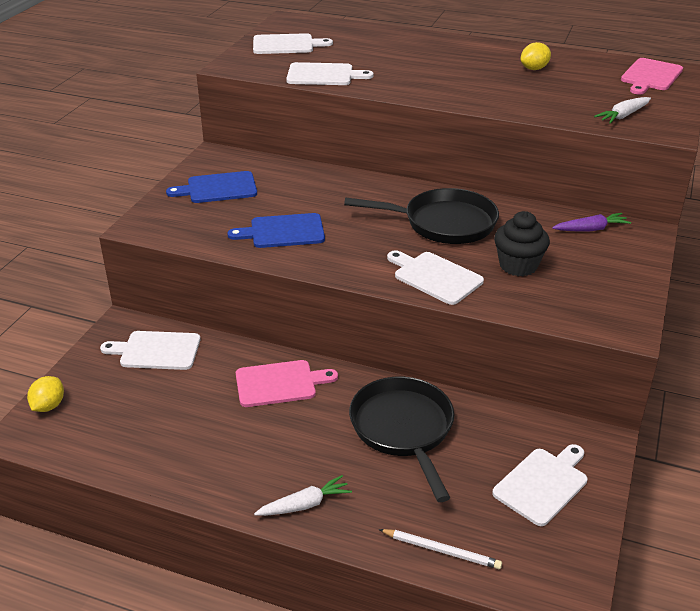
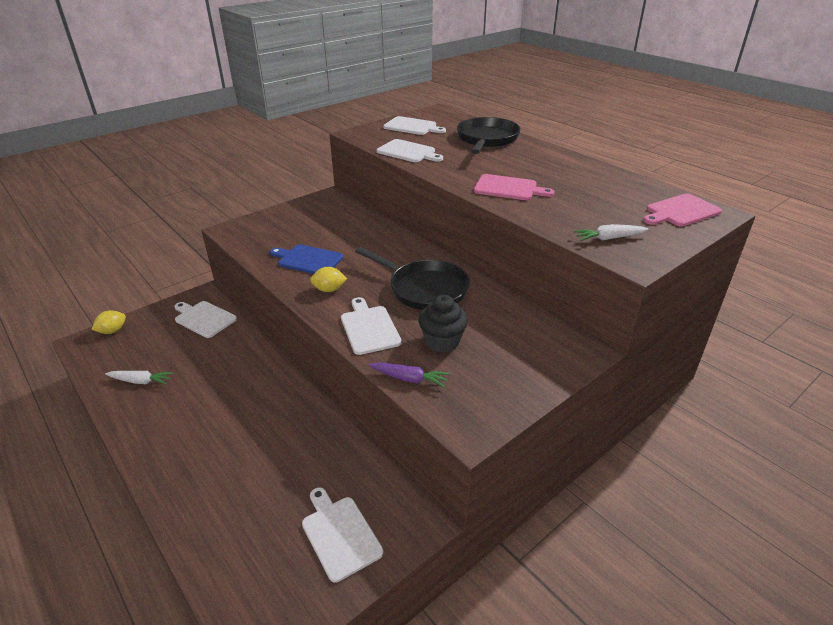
camera: 30 degrees right, 0 degrees up
blue cutting board [166,171,257,203] -> none
pink cutting board [236,360,338,407] -> pink cutting board moved to [474,174,555,200]
white carrot [254,475,352,516] -> white carrot moved to [105,371,173,385]
black pan [349,377,454,502] -> black pan moved to [457,117,521,154]
white pencil [379,529,502,569] -> none
white cutting board [492,444,588,526] -> white cutting board turned 105 degrees counterclockwise [302,488,383,583]
yellow lemon [521,42,551,70] -> yellow lemon moved to [310,267,347,292]
purple carrot [552,213,631,231] -> purple carrot moved to [368,362,450,388]

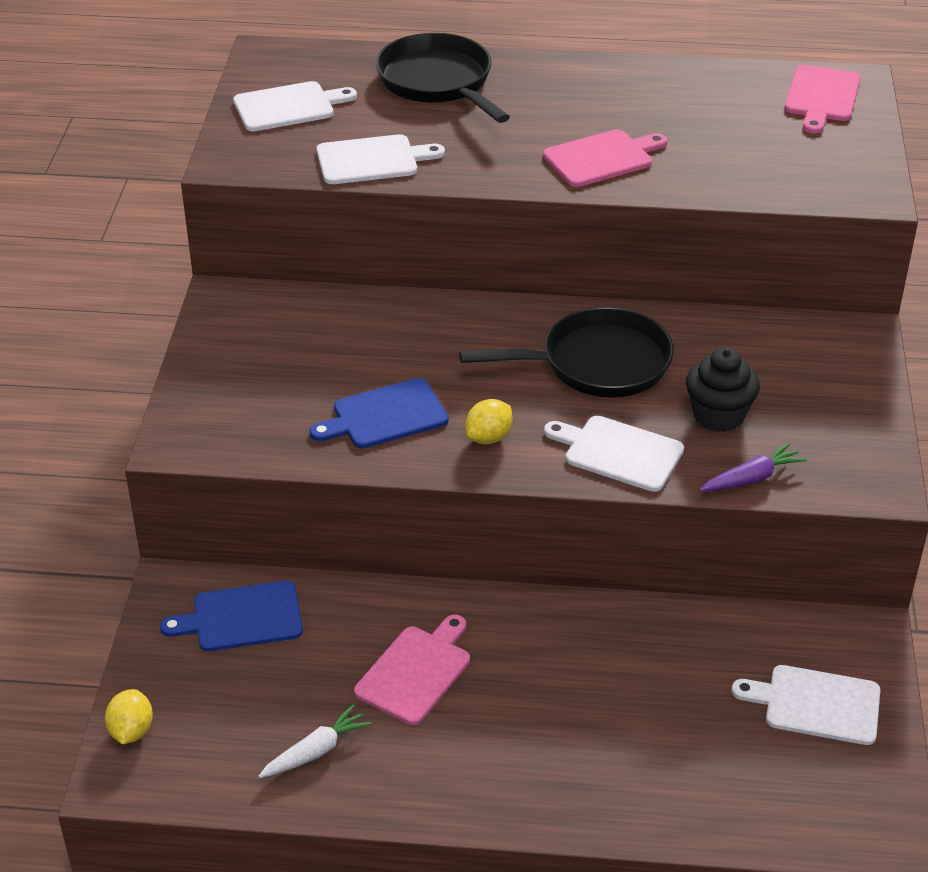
camera: 45 degrees left, 5 degrees up
white cutting board [174,301,237,338] -> blue cutting board [160,581,303,651]
white carrot [573,224,649,241] -> none
none -> pink cutting board [354,615,470,725]

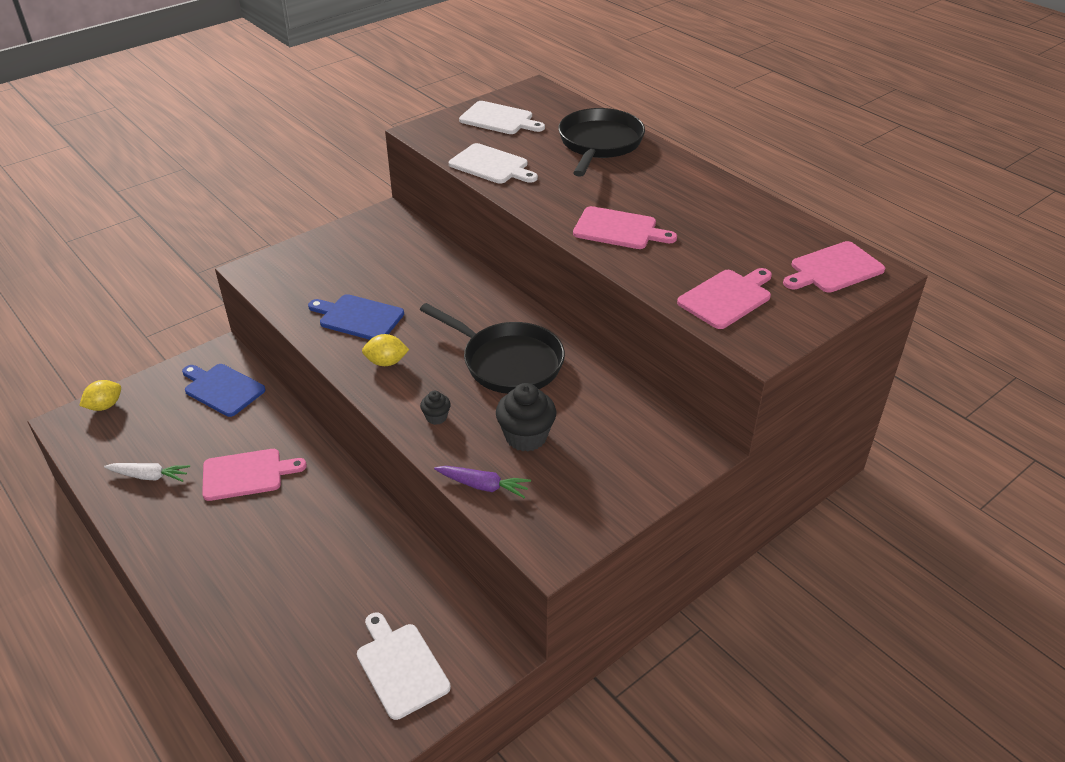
camera: 45 degrees right, 0 degrees up
white cutting board [544,416,684,492] -> black cupcake [420,391,451,425]
none -> pink cutting board [677,268,772,329]

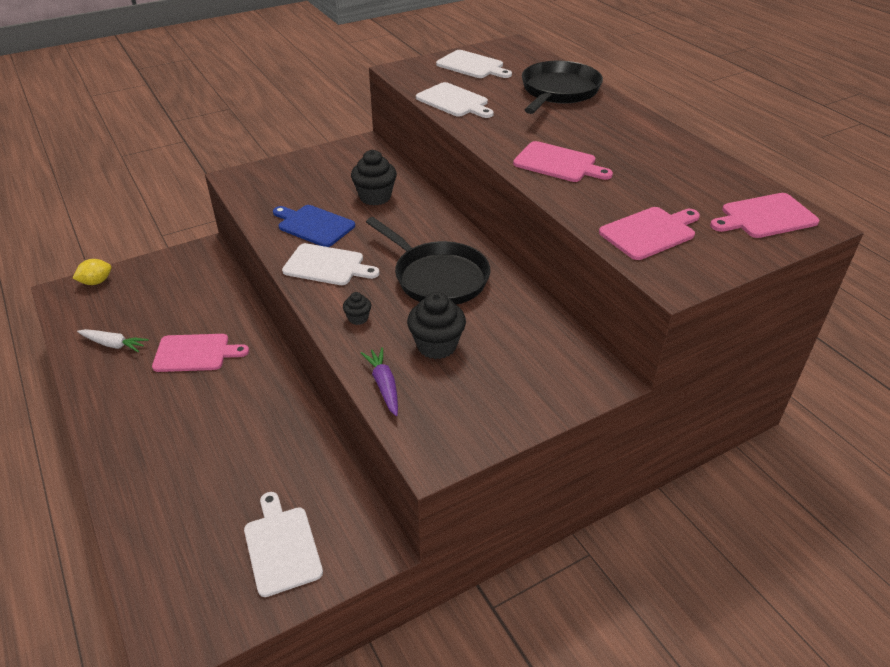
camera: 10 degrees right, 0 degrees up
blue cutting board [182,364,265,417] -> none
yellow lemon [362,334,409,366] -> white cutting board [282,243,380,285]
purple carrot [434,466,531,498] -> purple carrot turned 135 degrees counterclockwise [361,347,398,416]
none -> black cupcake [351,150,397,206]

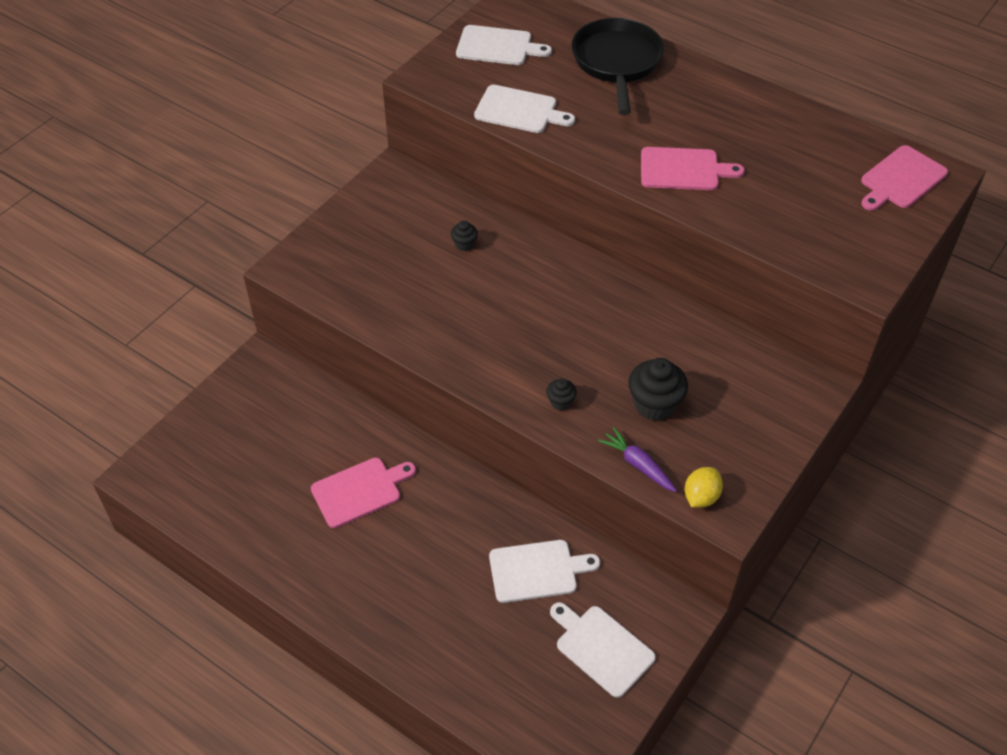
camera: 25 degrees left, 10 degrees up
yellow lemon [72,259,111,285] -> yellow lemon moved to [685,467,723,507]
white carrot [77,329,149,352] -> none
blue cutting board [273,205,355,247] -> none
white cutting board [282,243,380,285] -> white cutting board moved to [489,540,600,603]
black cupcake [351,150,397,206] -> black cupcake [451,221,478,251], size x0.51
black pan [366,217,490,305] -> none
pink cutting board [599,207,700,260] -> none

